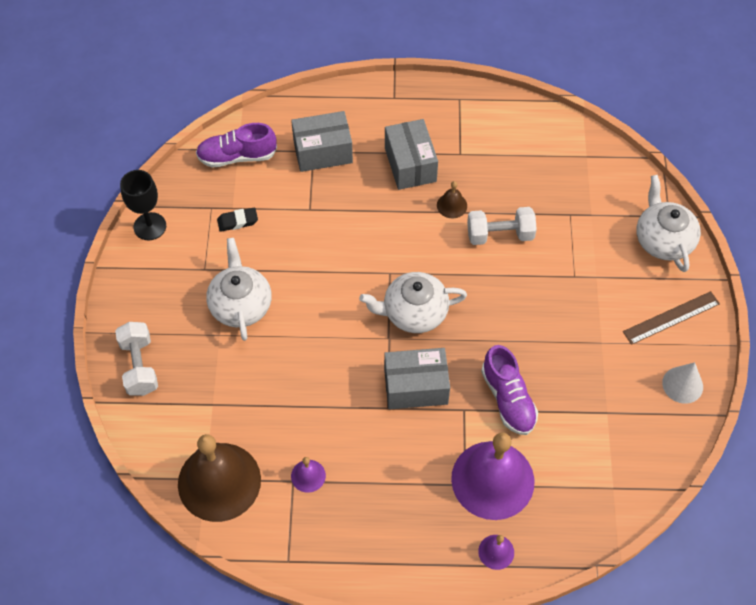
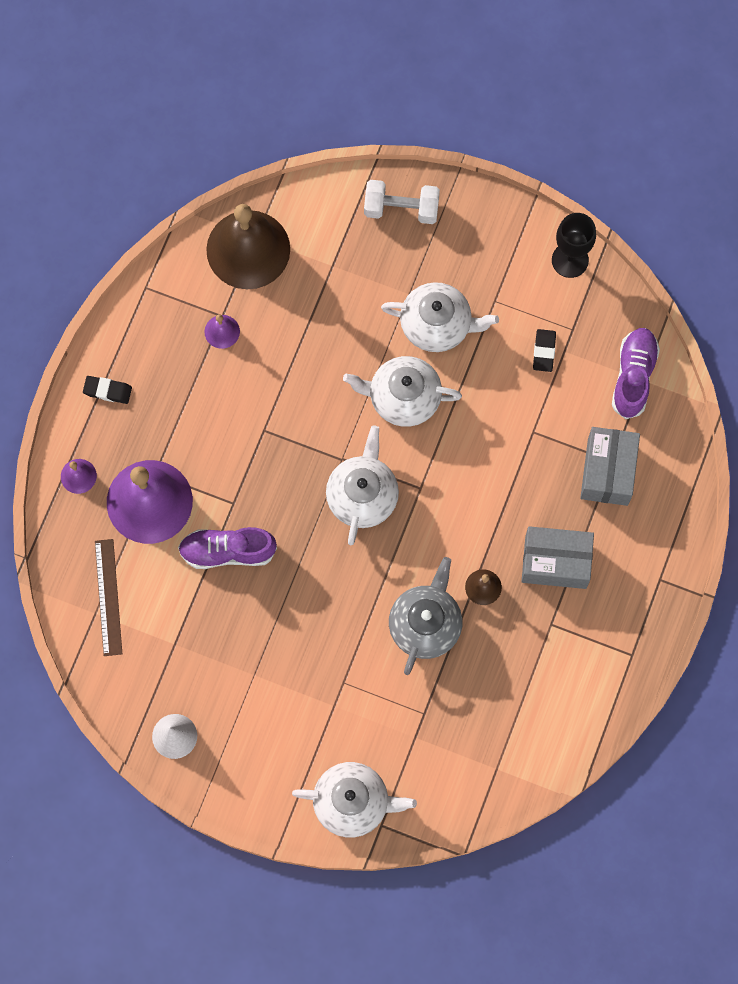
camera: 110 degrees right, 15 degrees up
grey box [384,348,450,409] -> none
white dumbbell [467,207,537,245] -> grey teapot [389,557,462,675]
brown ruler [623,291,720,345] -> brown ruler moved to [95,539,122,656]
none -> black eraser [83,376,132,404]
none -> white teapot [343,356,462,427]

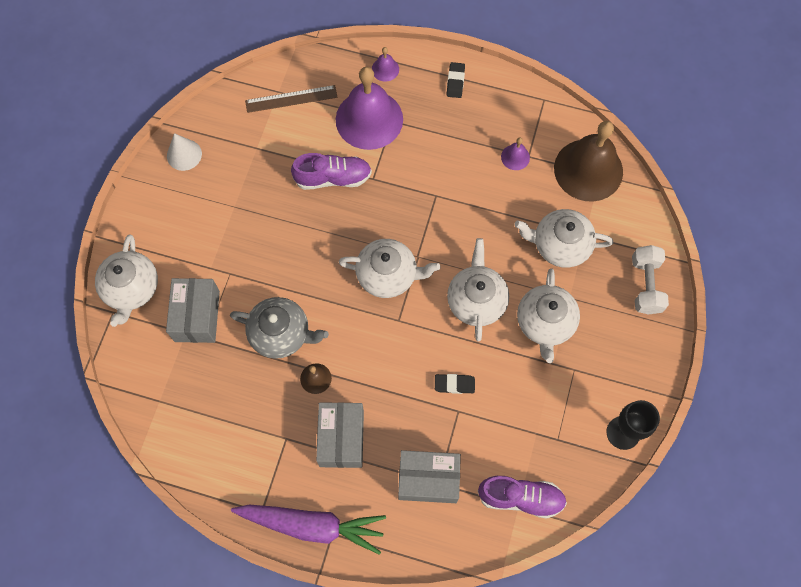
camera: 85 degrees right, 5 degrees down
purple shoe [178,527,277,569] -> purple shoe turned 90 degrees clockwise [291,153,372,190]
black eraser [533,329,556,372] -> black eraser moved to [435,374,475,394]
none -> grey box [166,278,220,343]
none -> purple carrot [231,504,386,555]
none -> white teapot [514,209,613,268]

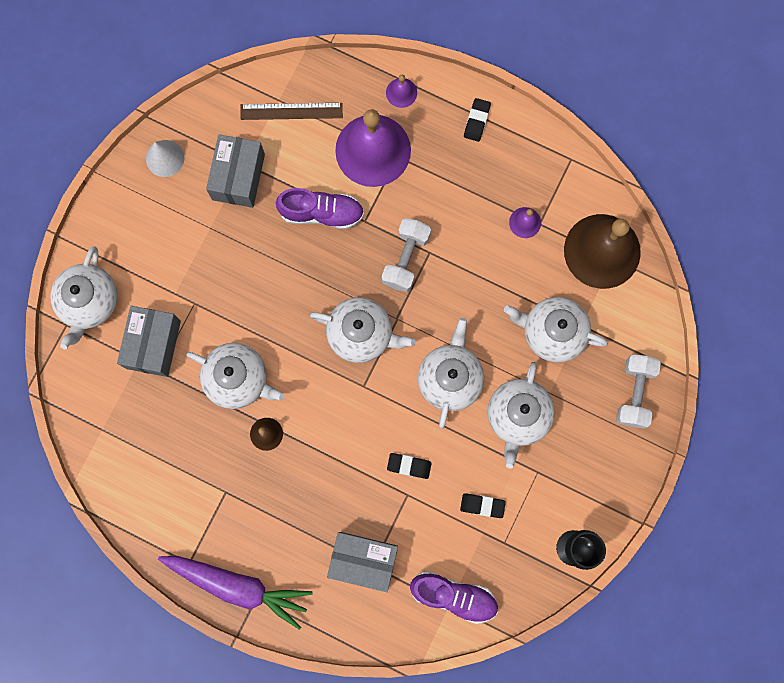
camera: 10 degrees right, 10 degrees up
grey teapot [230,297,329,359] -> white teapot [186,343,285,409]
grey box [316,402,364,468] -> grey box moved to [206,134,265,208]
none -> white dumbbell [382,218,431,292]
none -> black eraser [460,493,506,518]

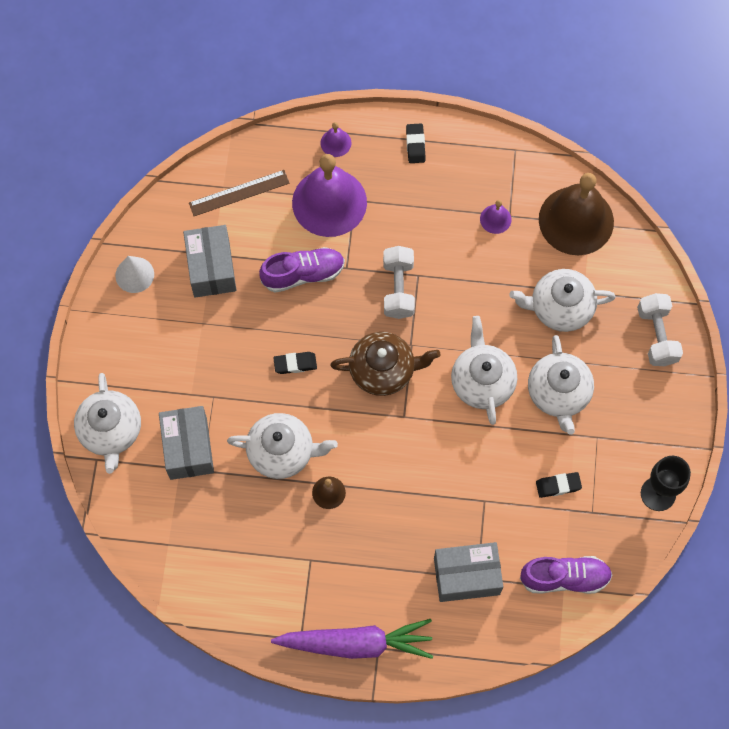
camera: 20 degrees left, 10 degrees down
white teapot [310,297,415,363] -> brown teapot [330,332,440,396]
black eraser [387,453,432,479] -> black eraser moved to [273,352,317,374]

